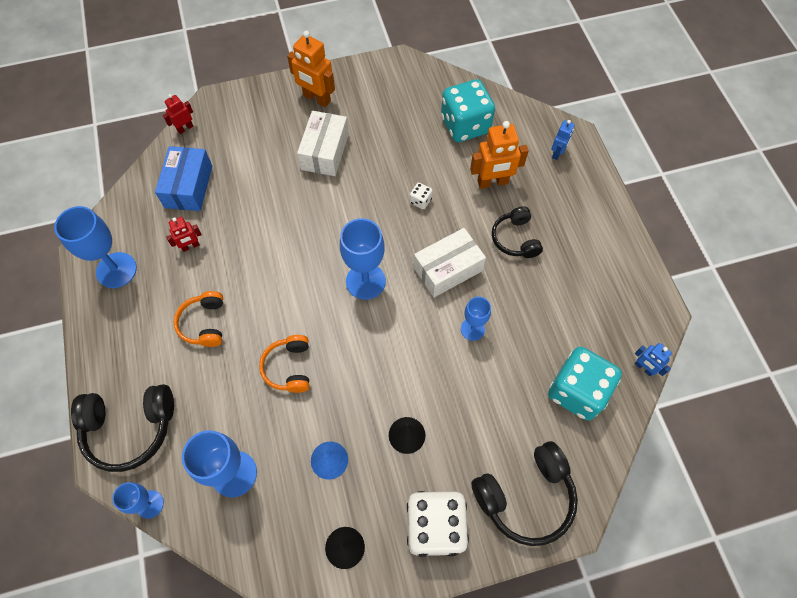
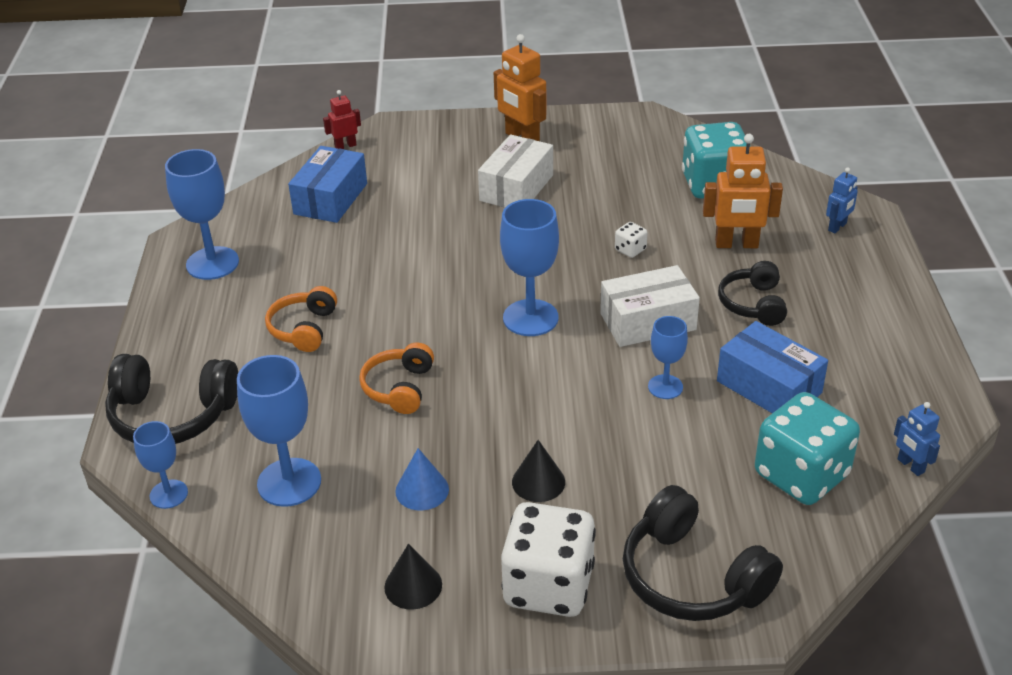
camera: 15 degrees right, 25 degrees down
red robot [166,217,202,252] -> none
black headphones [471,441,578,546] -> black headphones turned 60 degrees clockwise [623,485,783,621]
none -> blue box [717,321,828,413]

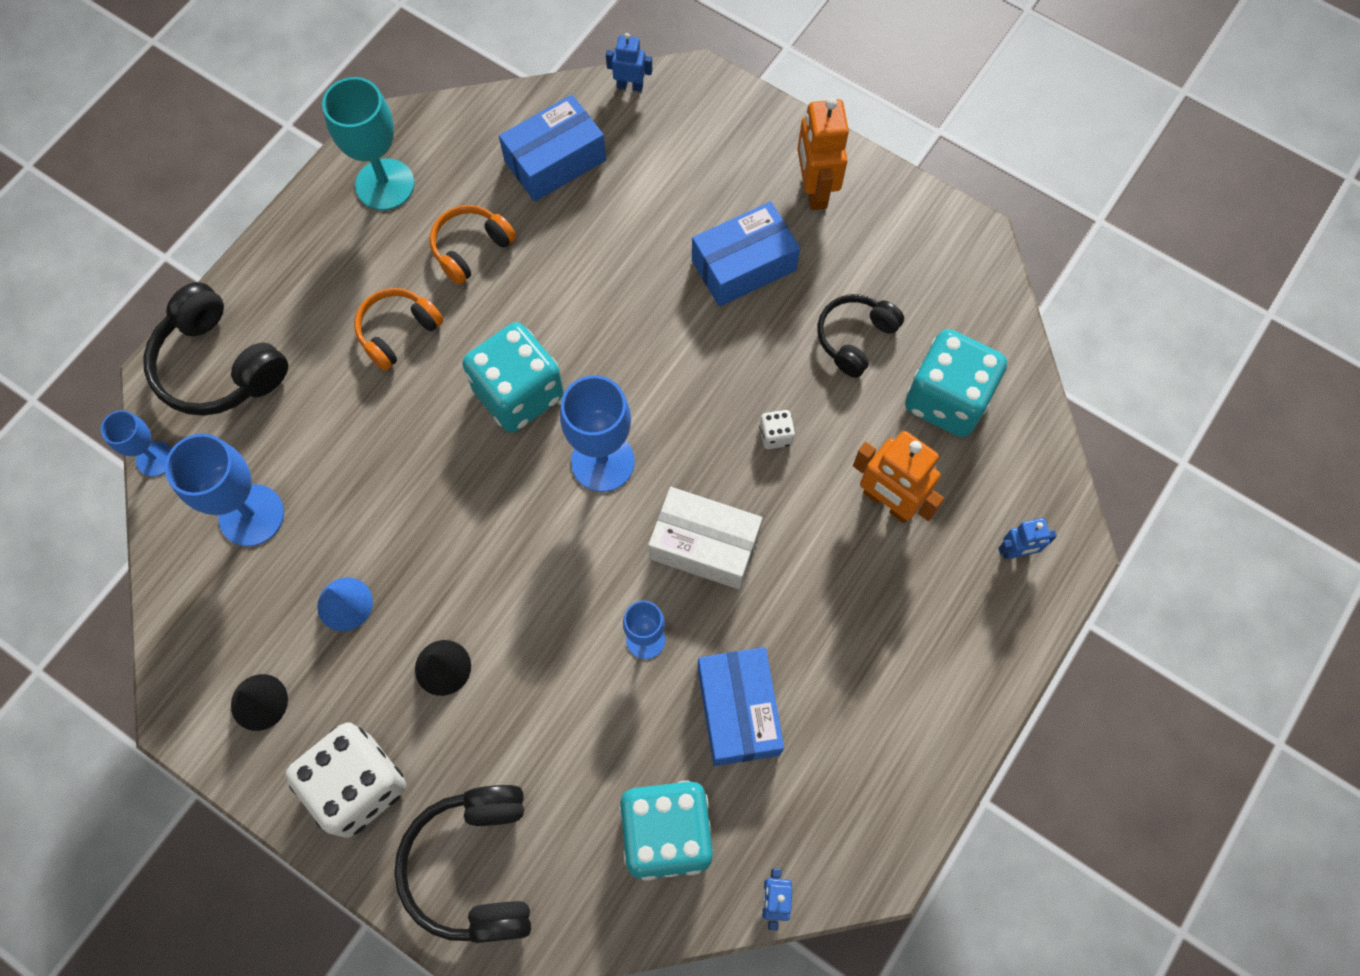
camera: 35 degrees right, 30 degrees up
blue goblet [165,149,239,280] -> turquoise goblet [322,77,414,210]
red robot [323,90,361,149] -> blue robot [606,33,652,92]
orange headphones [359,343,434,414] -> orange headphones moved to [430,205,516,285]
white box [478,135,553,207] -> blue box [692,202,800,307]
black headphones [718,261,787,326] -> black headphones moved to [817,294,904,378]
none -> turquoise dice [462,322,564,432]

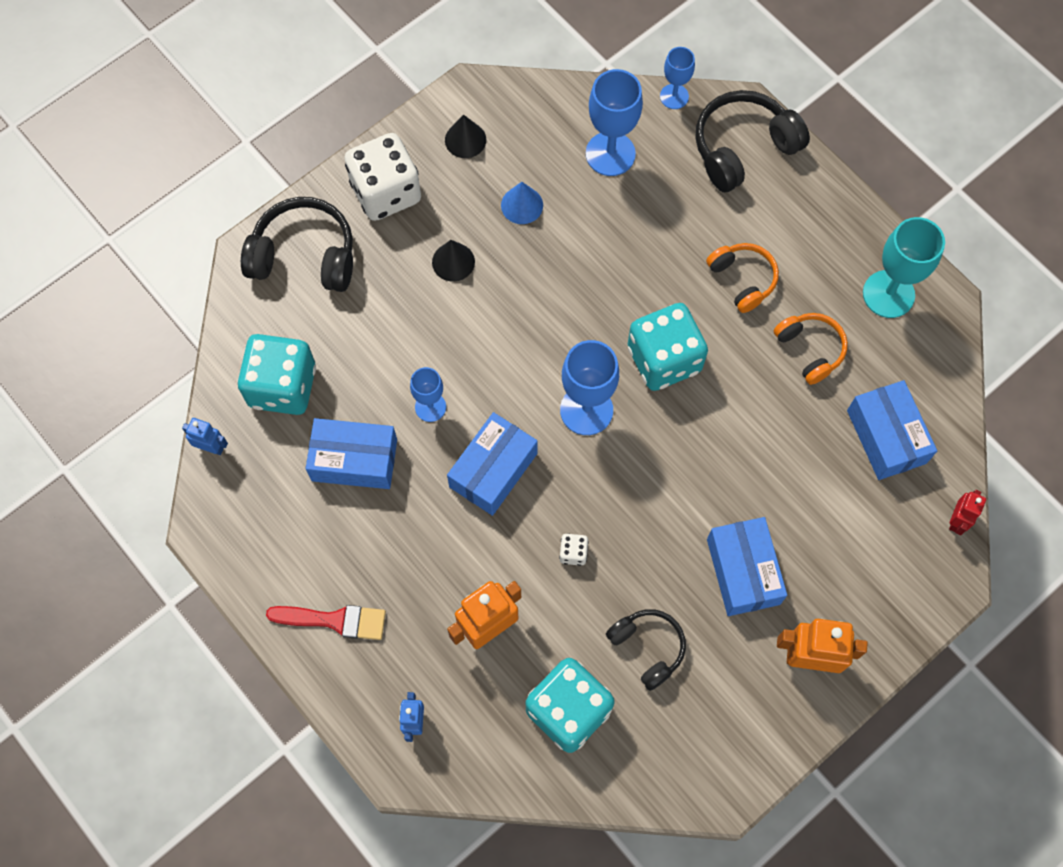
camera: 105 degrees right, 0 degrees up
blue robot [606,33,652,92] -> red robot [949,490,986,535]
white box [648,487,763,590] -> blue box [447,412,538,516]
none -> red brush [266,605,386,640]

